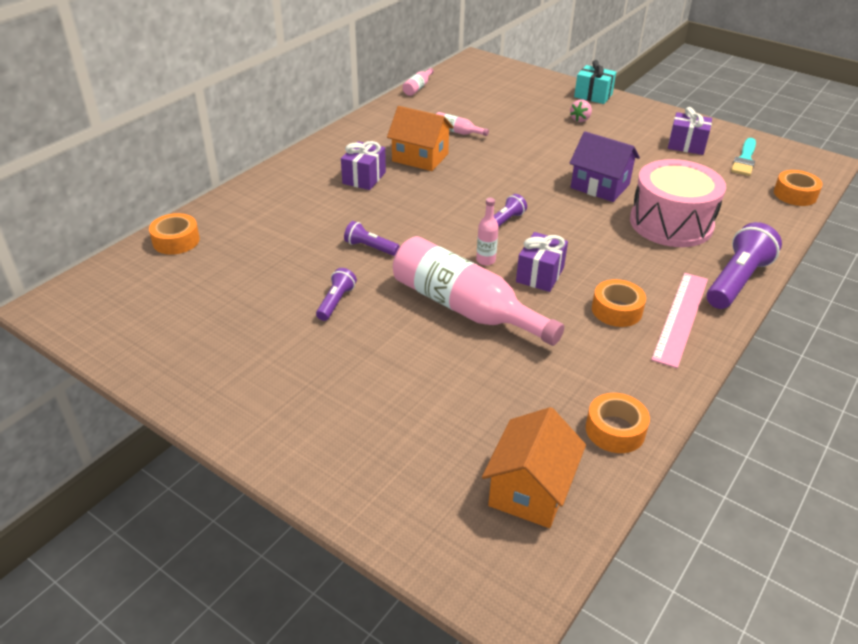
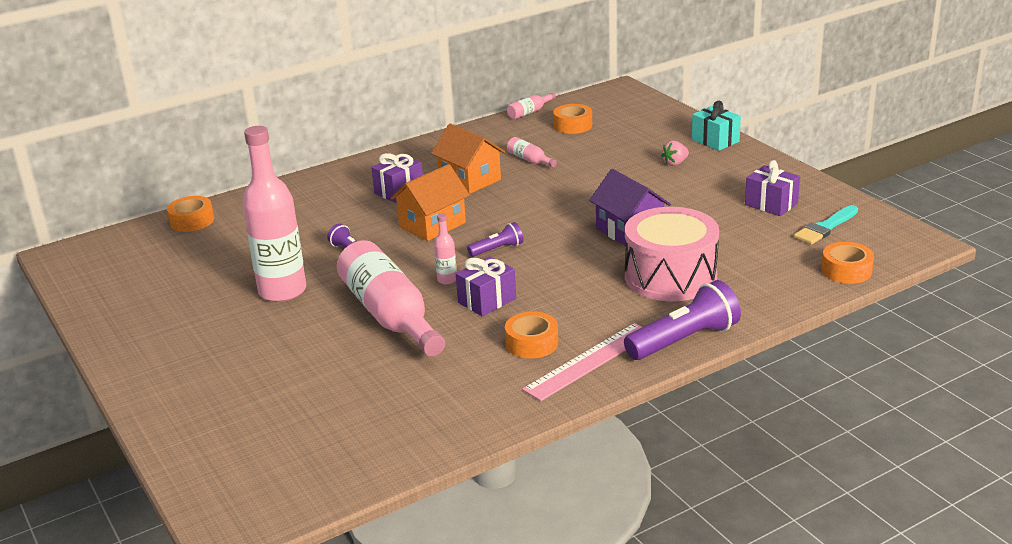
camera: 25 degrees right, 10 degrees down
purple flashlight [316,268,357,321] -> pink bottle [242,126,306,302]
orange house [482,407,586,528] -> orange house moved to [390,164,470,241]
orange tape [586,393,650,453] -> orange tape moved to [553,104,592,134]

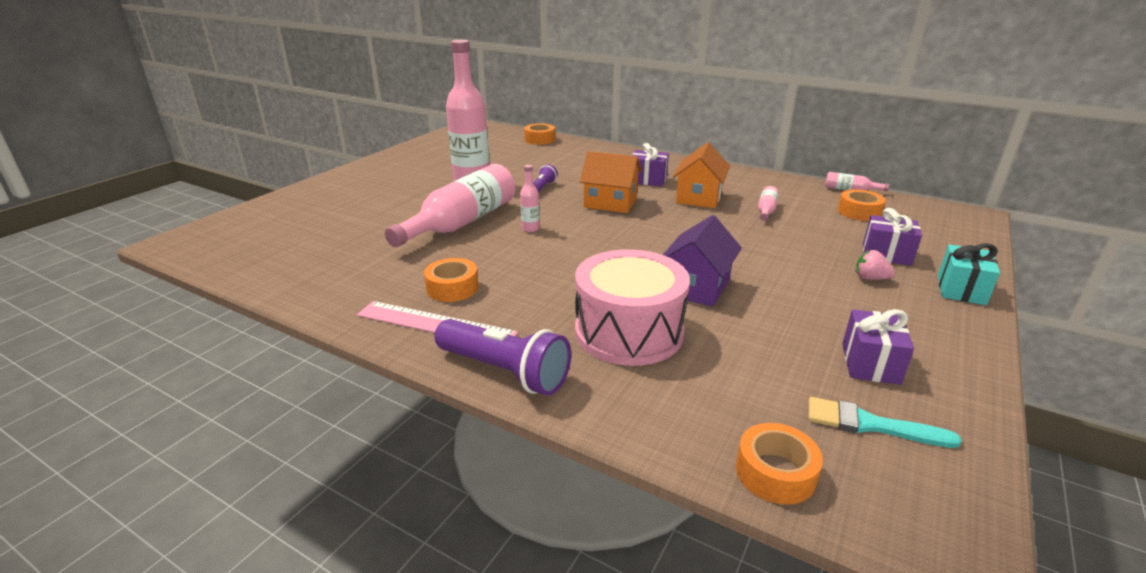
camera: 60 degrees right, 0 degrees up
purple gift [456,256,516,316] -> purple gift moved to [863,208,922,266]
purple flashlight [467,222,523,257] -> none

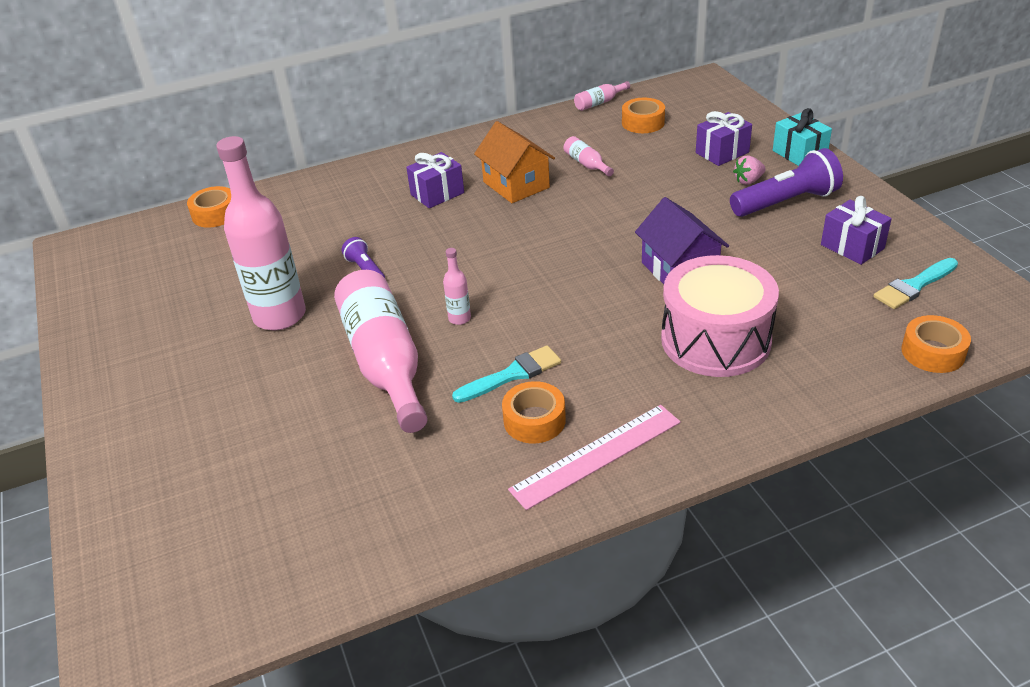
camera: 50 degrees left, 10 degrees up
purple flashlight [434,319,571,396] -> purple flashlight moved to [730,148,843,217]
orange house [580,151,642,213] -> none
none -> turquoise brush [452,345,561,403]

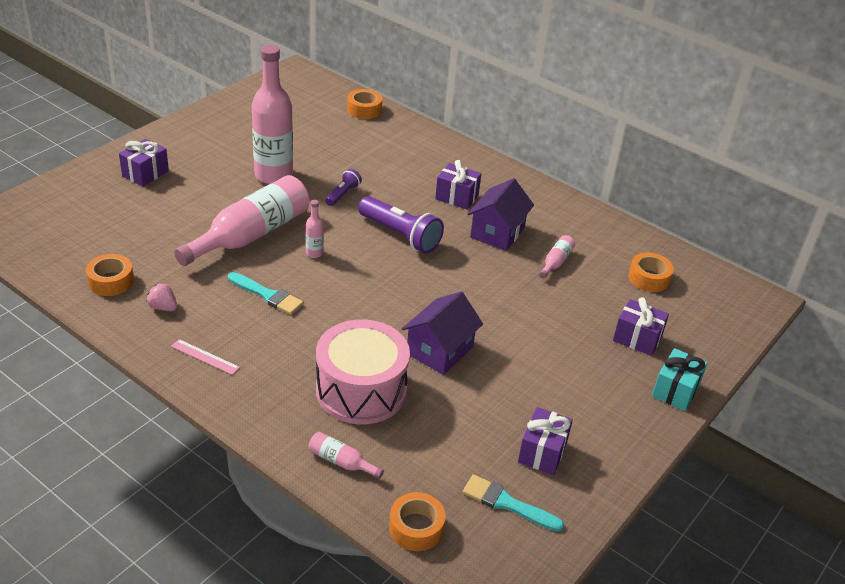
camera: 55 degrees right, 0 degrees up
orange house [474,121,555,203] -> purple house [467,178,534,251]
orange tape [502,381,566,443] -> orange tape moved to [86,254,134,296]
pink ruler [508,405,681,510] -> pink ruler [171,339,240,375], size x0.54
pink bottle [574,81,630,111] -> pink bottle moved to [309,432,384,479]
purple flashlight [730,148,843,217] -> purple flashlight moved to [358,196,444,254]
pink strawberry [733,155,766,185] -> pink strawberry moved to [147,283,177,311]
none -> purple gift [119,138,169,187]

